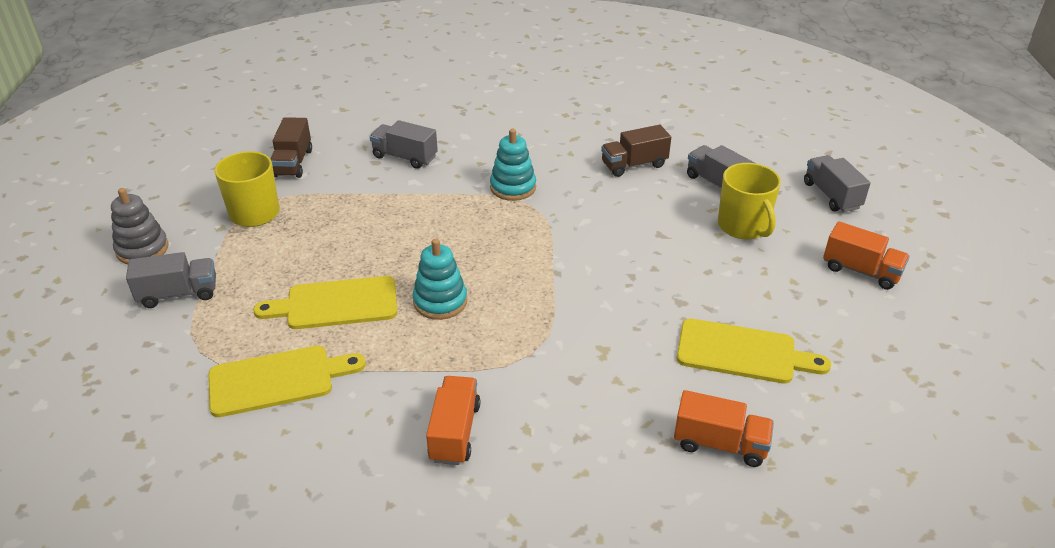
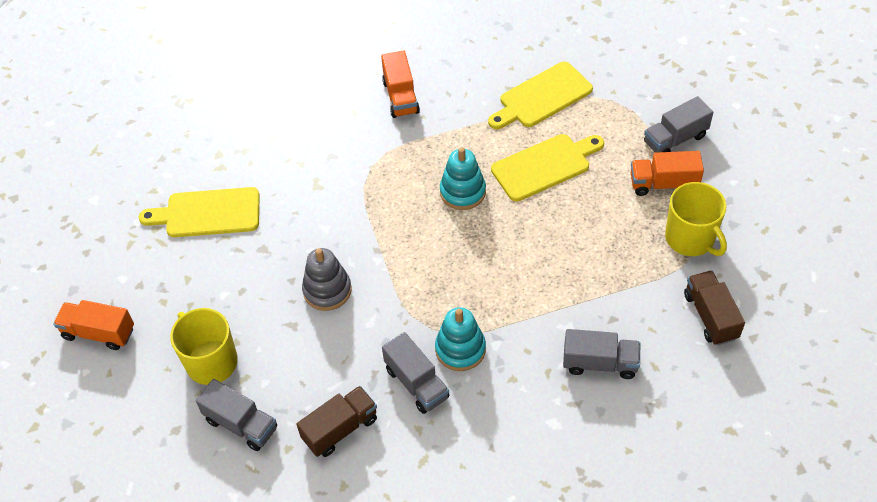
camera: 165 degrees right, 15 degrees up
grey stacking toy [111,188,169,264] -> grey stacking toy moved to [302,248,352,311]
orange truck [674,390,774,467] -> orange truck moved to [631,151,704,196]
grey truck [804,155,871,212] -> grey truck moved to [382,332,450,414]

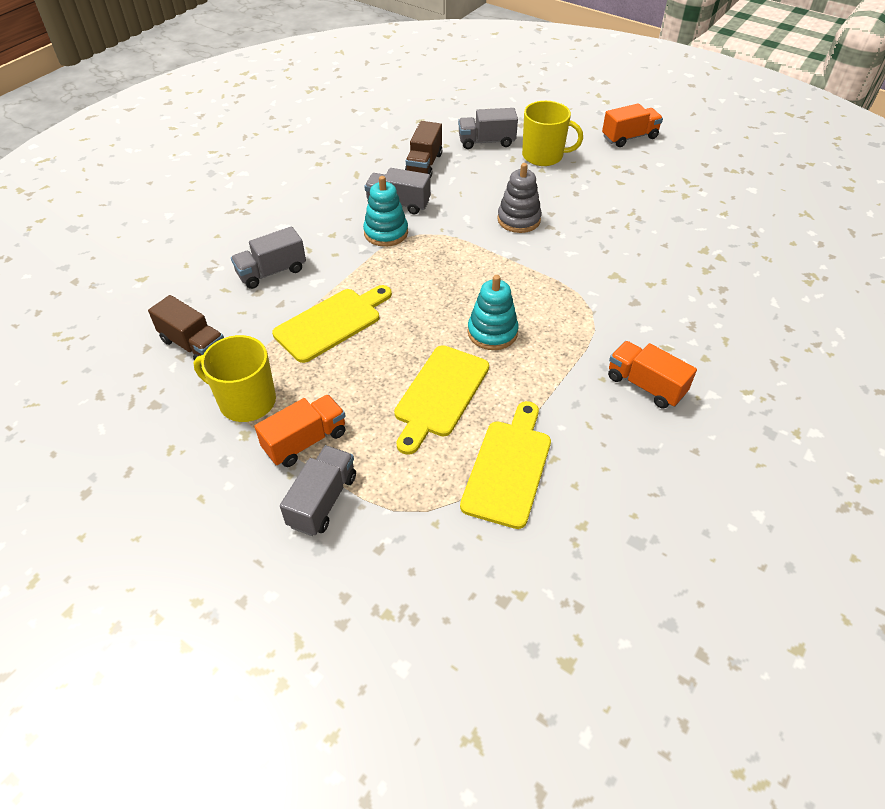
camera: 140 degrees right, 5 degrees down
yellow cutting board [139,187,260,237] -> yellow cutting board moved to [272,285,392,363]

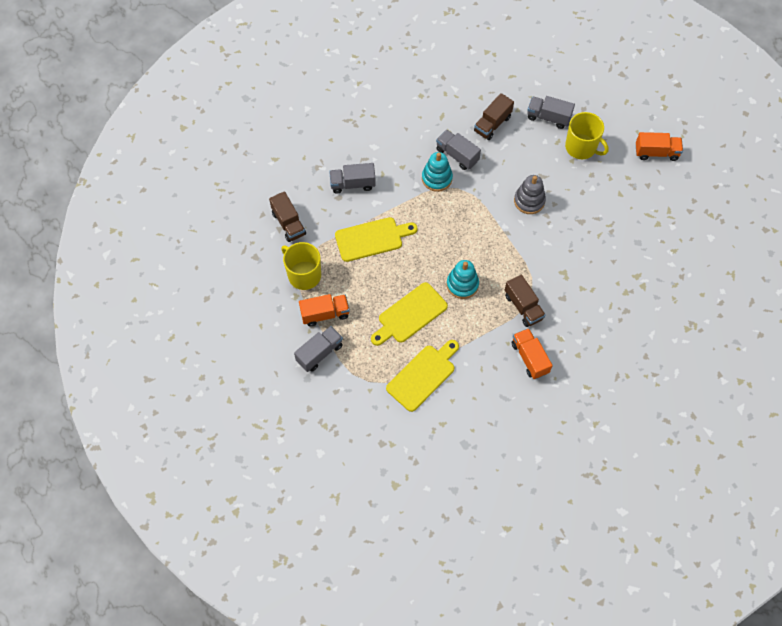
camera: 25 degrees right, 15 degrees up
none -> brown truck [505,274,546,327]

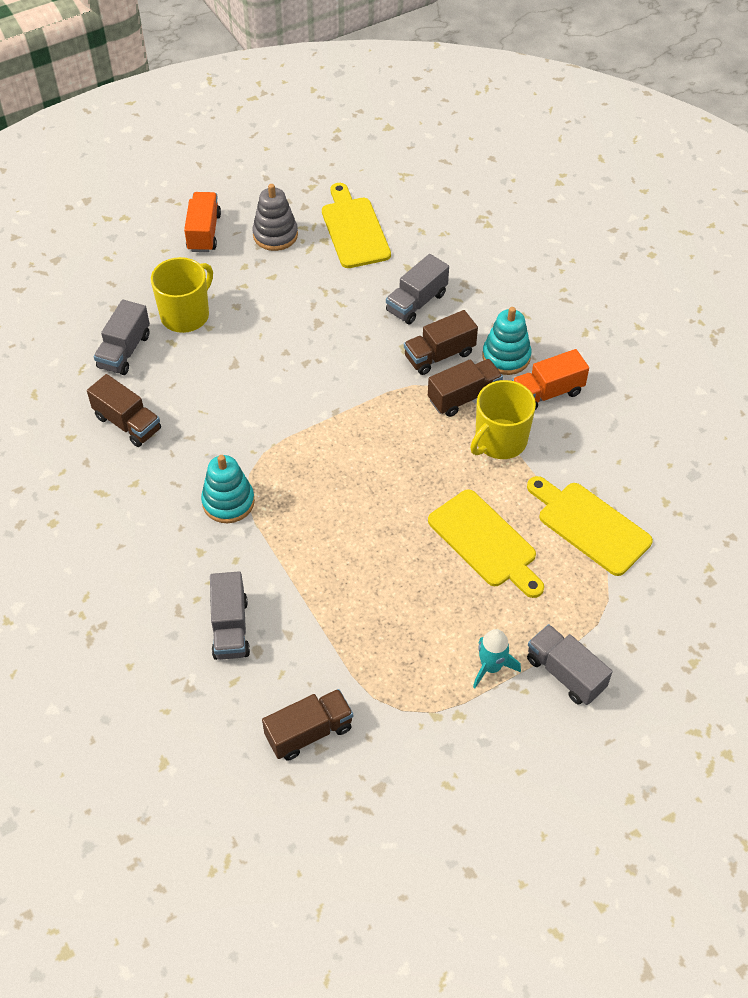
camera: 90 degrees left, 10 degrees down
yellow mug [281,242,321,290] -> yellow mug moved to [470,380,536,459]
orange truck [299,294,350,326] -> turquoise rocket [473,629,521,688]
yellow cutting board [335,217,418,262] -> yellow cutting board moved to [322,183,391,268]
grey truck [436,129,481,170] -> grey truck moved to [386,254,449,324]
turquoise stacking toy [447,260,479,299] -> turquoise stacking toy moved to [482,307,531,375]
grey stacking toy [514,175,546,214] -> grey stacking toy moved to [252,184,298,251]
none -> brown truck [404,310,478,375]

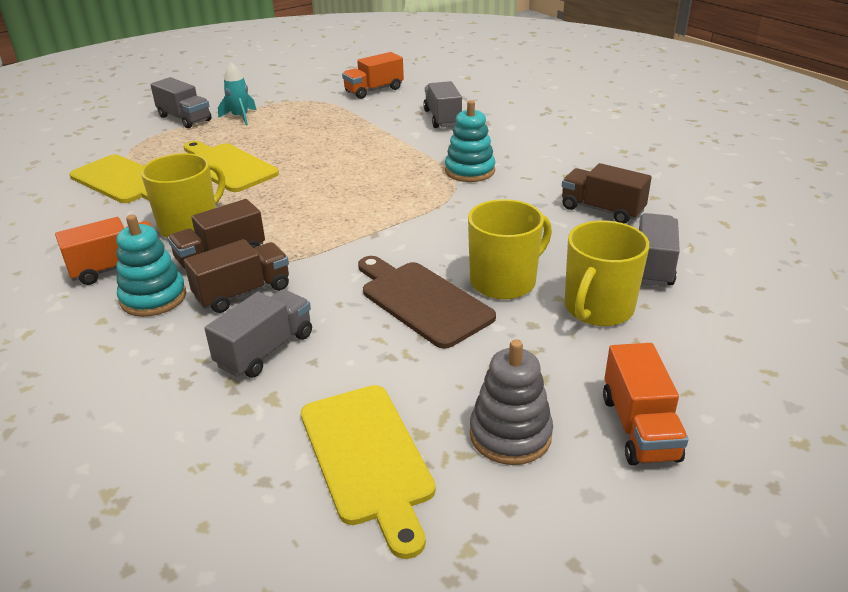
camera: 175 degrees right, 20 degrees down
brown truck [262,689,353,761] -> orange truck [342,52,404,99]
none -> brown cutting board [358,256,496,349]
none -> yellow mug [468,199,552,300]

